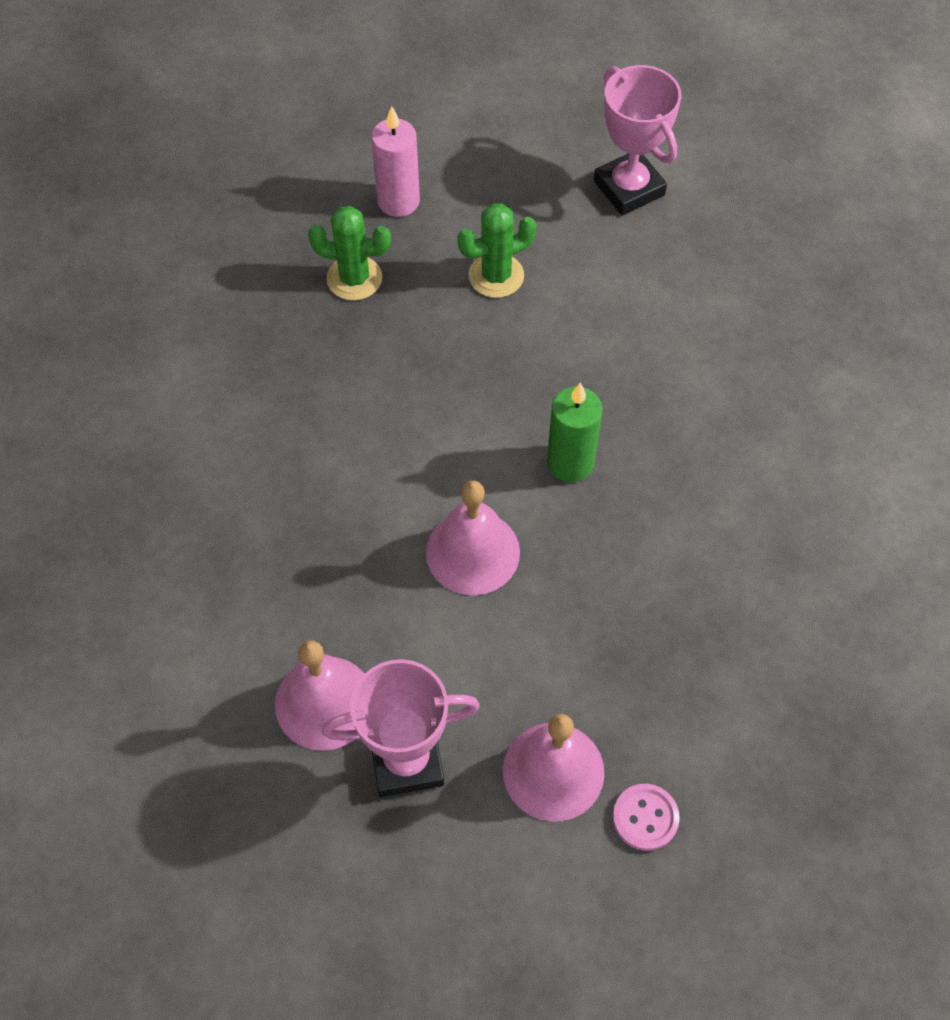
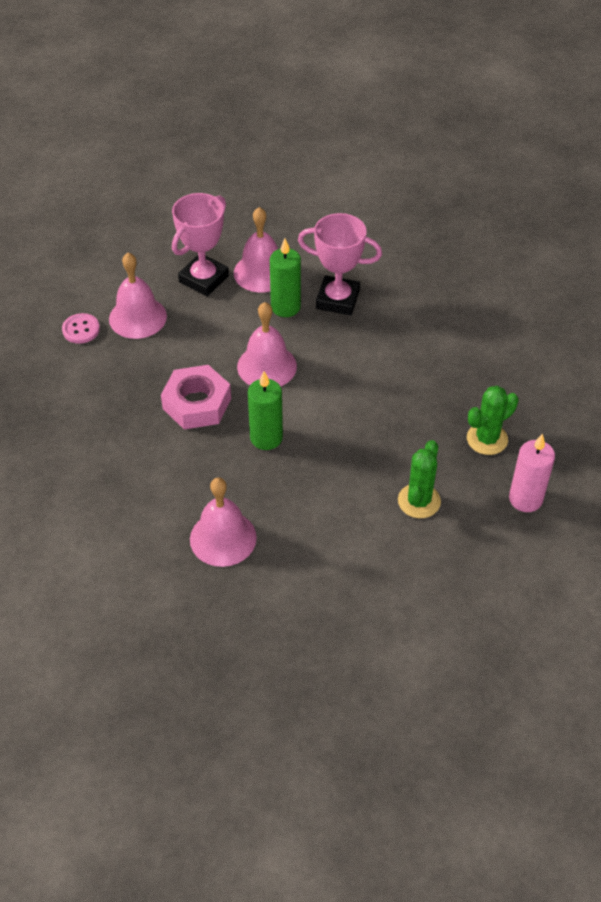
camera: 135 degrees right, 10 degrees down
pink trophy [594,65,682,215] -> pink trophy moved to [298,213,382,315]
none -> pink nut [161,365,231,429]
none -> pink bell [190,477,257,567]
none -> green candle [270,238,301,317]

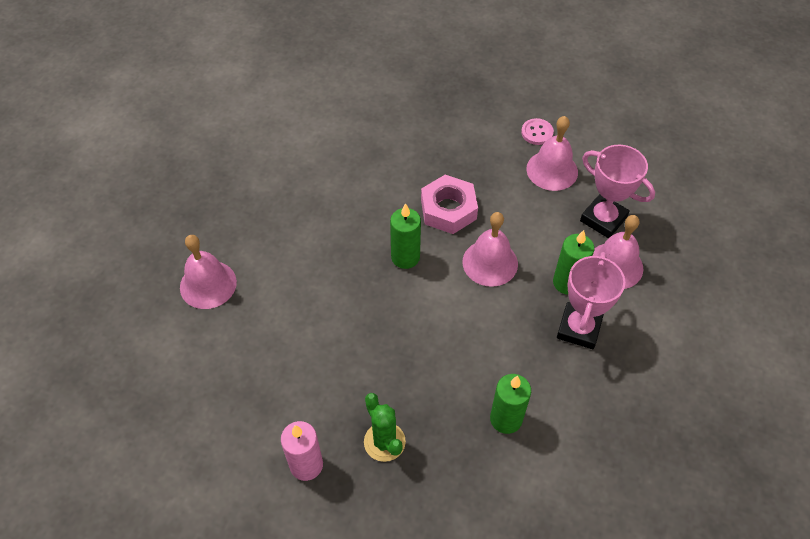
camera: 95 degrees right, 5 degrees up
pink bell [190,477,257,567] -> pink bell moved to [180,235,237,309]
green cactus [398,440,441,518] -> none
none -> green candle [490,374,531,434]

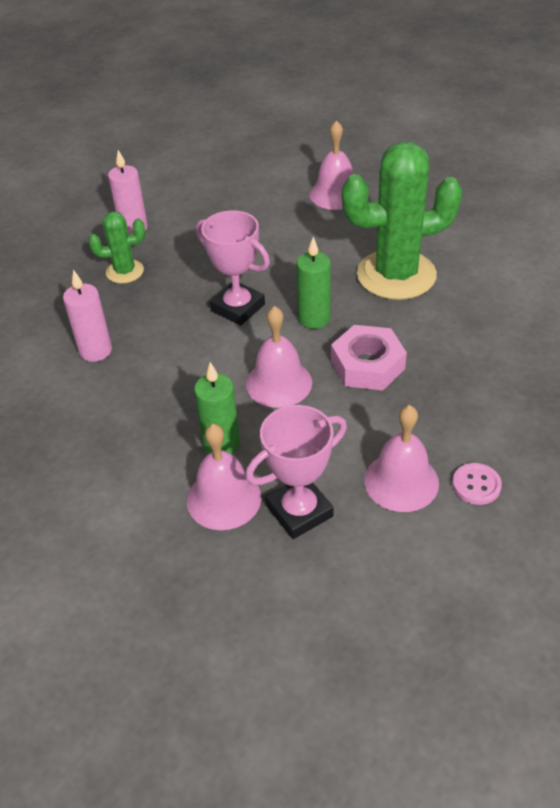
camera: 110 degrees right, 10 degrees down
green candle [490,374,531,434] -> pink candle [63,270,112,362]
pink trophy [557,252,625,349] -> pink trophy moved to [196,210,270,325]
none -> green cactus [342,142,462,300]

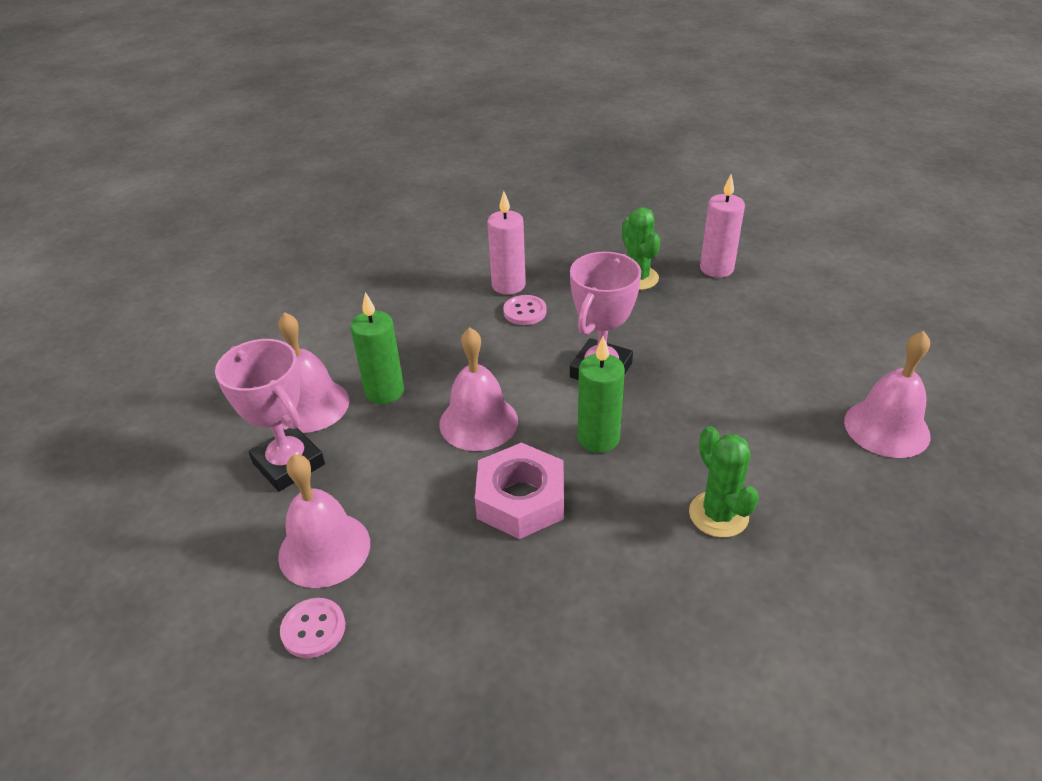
camera: 80 degrees right, 5 degrees down
green cactus [342,142,462,300] -> green cactus [689,426,759,538], size x0.49
none -> pink button [503,295,547,325]

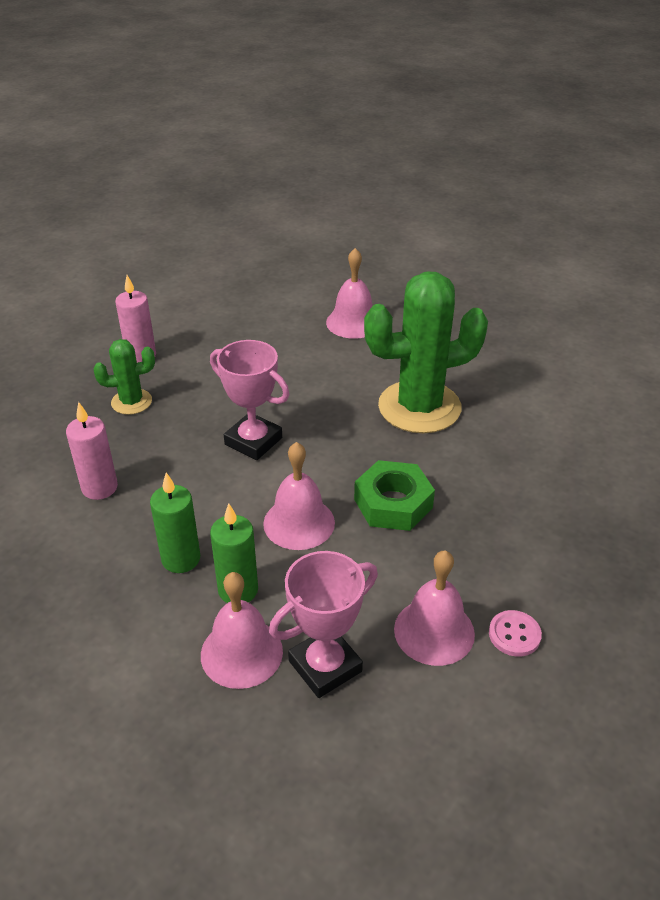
camera: 85 degrees left, 0 degrees up
pink nut [475,442,564,539] -> green nut [354,460,435,531]
pink button [503,295,547,325] -> none
green candle [578,336,625,453] -> green candle moved to [150,472,200,573]
green cactus [689,426,759,538] -> green cactus [364,271,488,433], size x2.03

